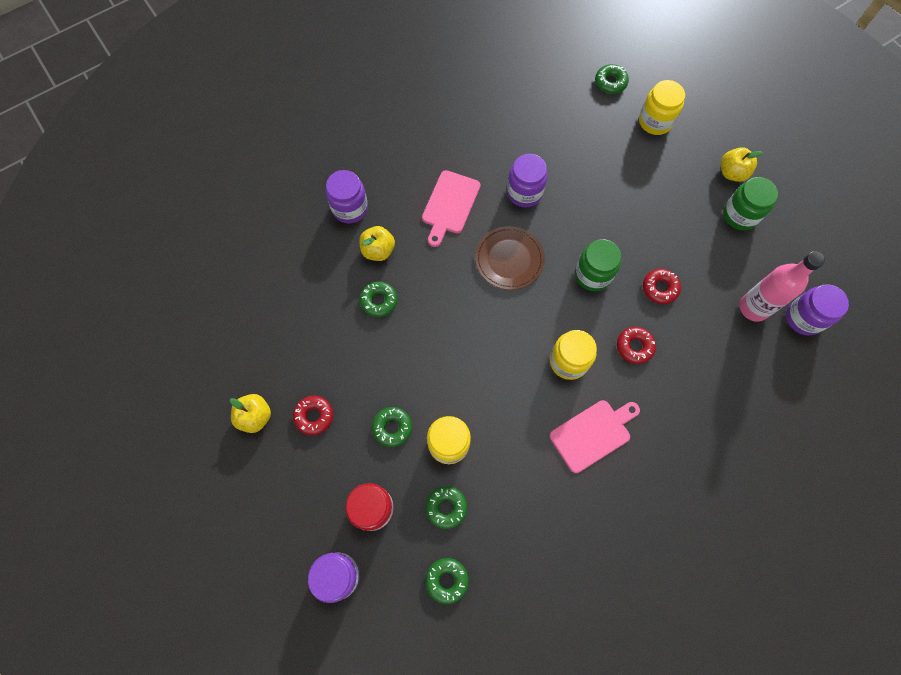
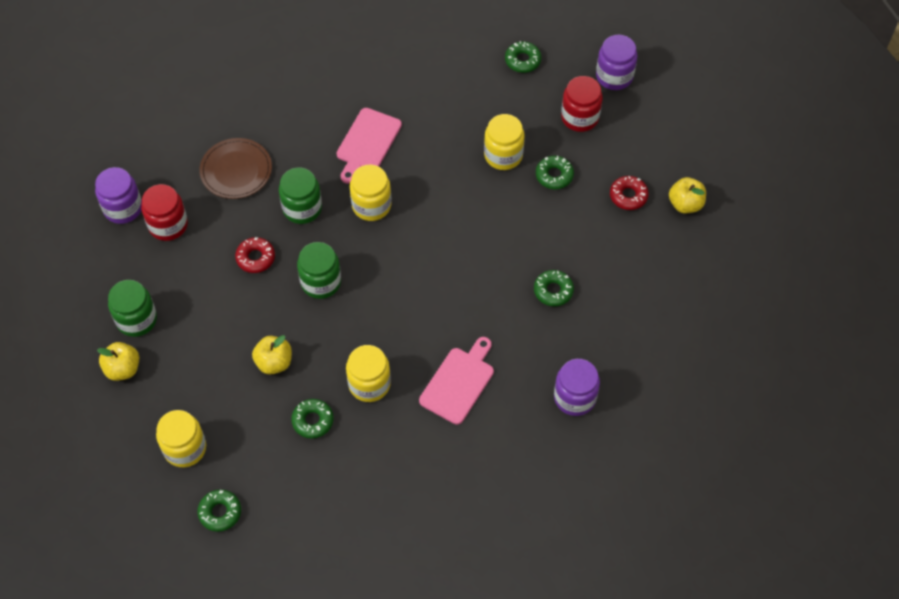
camera: 170 degrees left, 10 degrees down
yellow apple [359,226,395,261] -> yellow apple moved to [252,335,292,375]
green donut [426,486,467,529] -> green donut moved to [291,399,334,439]
brown plate [475,226,545,290] -> brown plate moved to [200,138,272,199]
purple jar [507,154,548,207] -> yellow jar [346,345,391,402]
pink cutting board [550,400,640,473] -> pink cutting board turned 45 degrees counterclockwise [337,108,402,184]
red donut [617,327,656,364] -> green jar [279,167,322,224]
pink bottle [740,251,825,322] -> red jar [141,184,188,241]

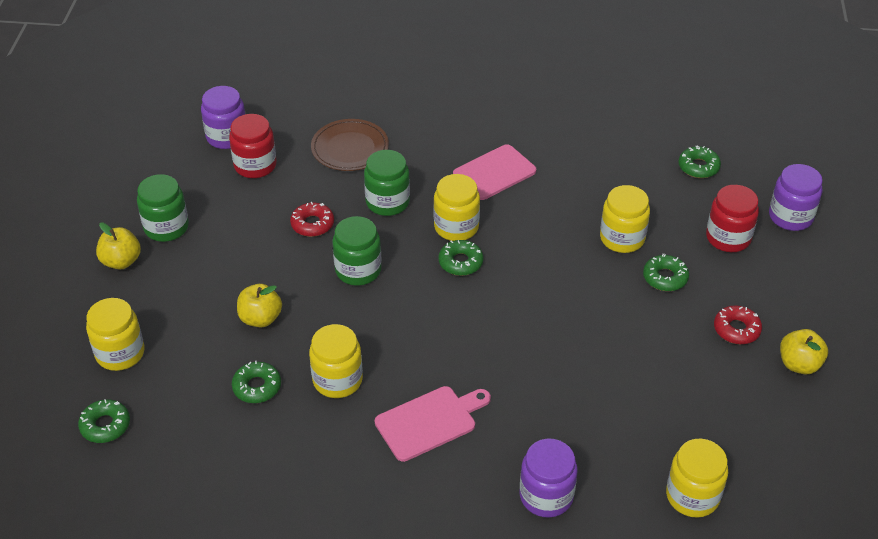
camera: 30 degrees right, 15 degrees down
green donut [534,270,574,306] -> green donut moved to [439,240,483,276]
none -> yellow jar [666,439,728,518]

